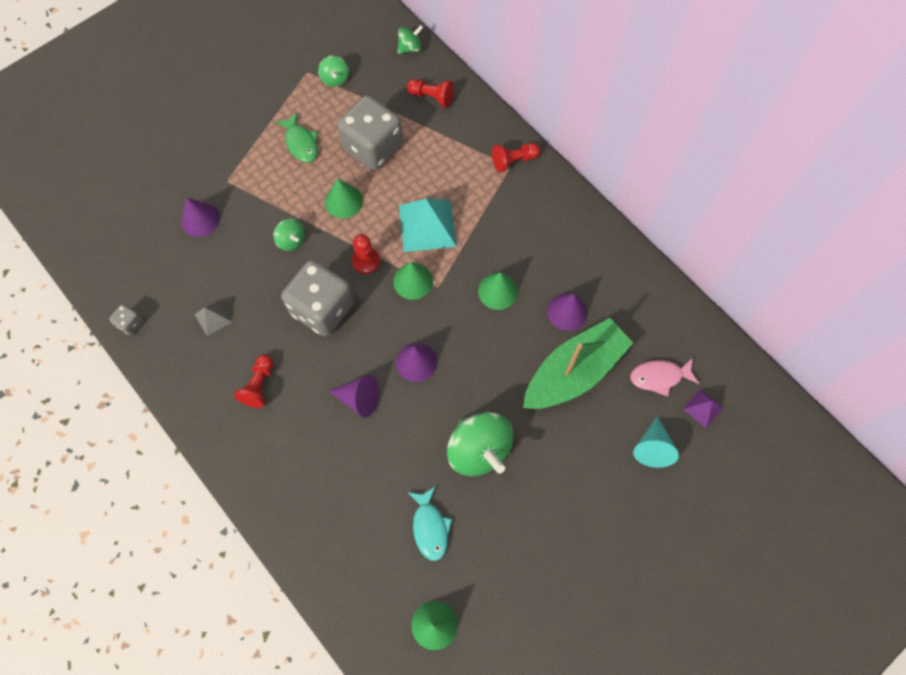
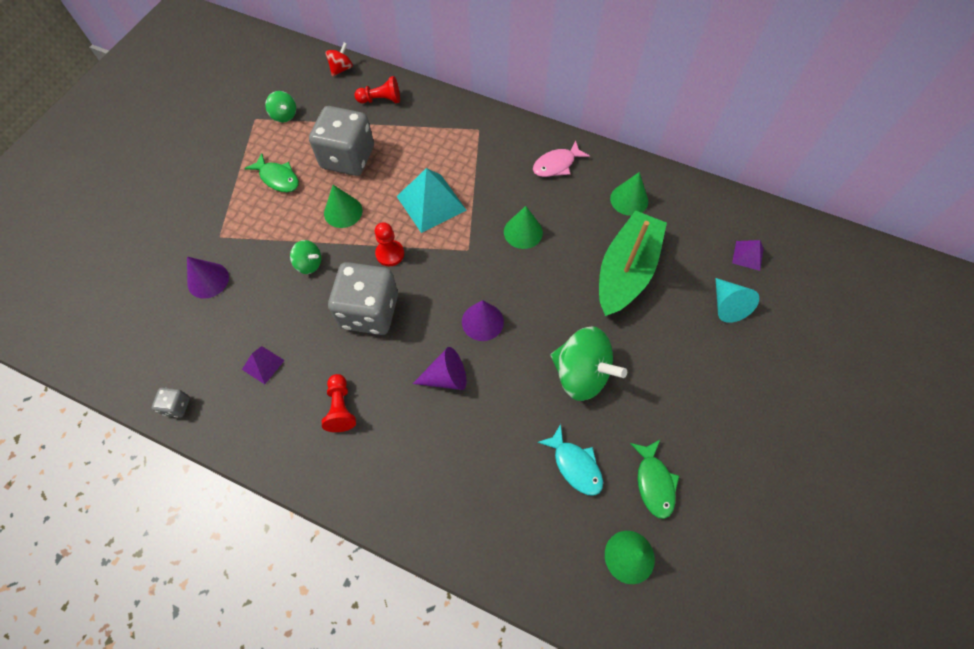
camera: 25 degrees left, 5 degrees down
grey pyramid [194,301,232,336] -> purple pyramid [242,346,285,384]
green cone [393,262,433,300] -> green cone moved to [610,172,648,216]
green spinning top [398,25,423,54] -> red spinning top [326,42,353,77]
red pawn [492,143,540,173] -> none
purple cone [547,293,588,331] -> none
pink fish [630,358,700,397] -> pink fish moved to [533,140,590,177]
none -> green fish [630,440,679,519]

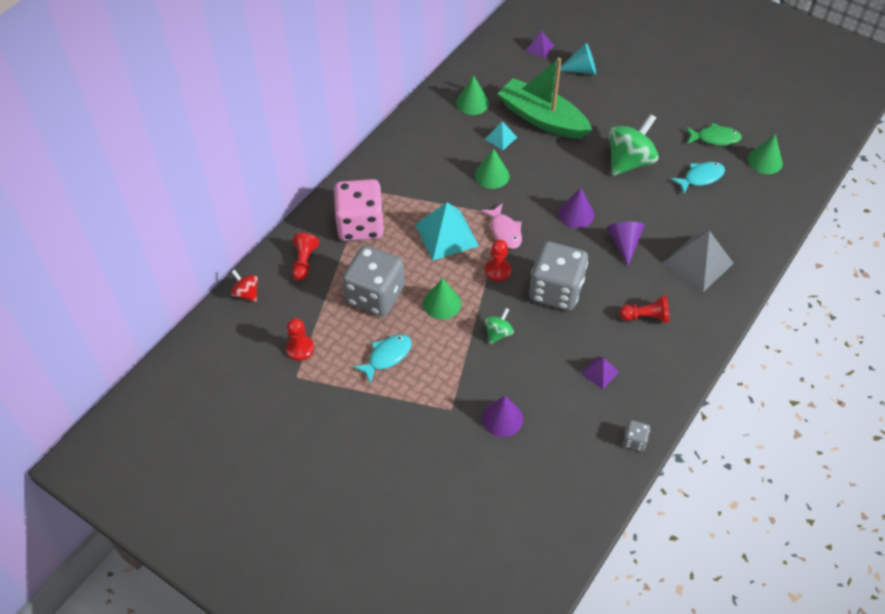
camera: 80 degrees left, 10 degrees down
green fish [244,153,299,192] -> turquoise fish [353,335,411,384]
green spinning top [265,91,296,123] -> red pawn [286,318,314,361]
pink fish [533,140,590,177] -> pink fish moved to [481,203,522,249]
none -> pink dice [334,179,384,241]
none -> turquoise pyramid [485,121,517,150]
none -> grey pyramid [663,231,734,292]

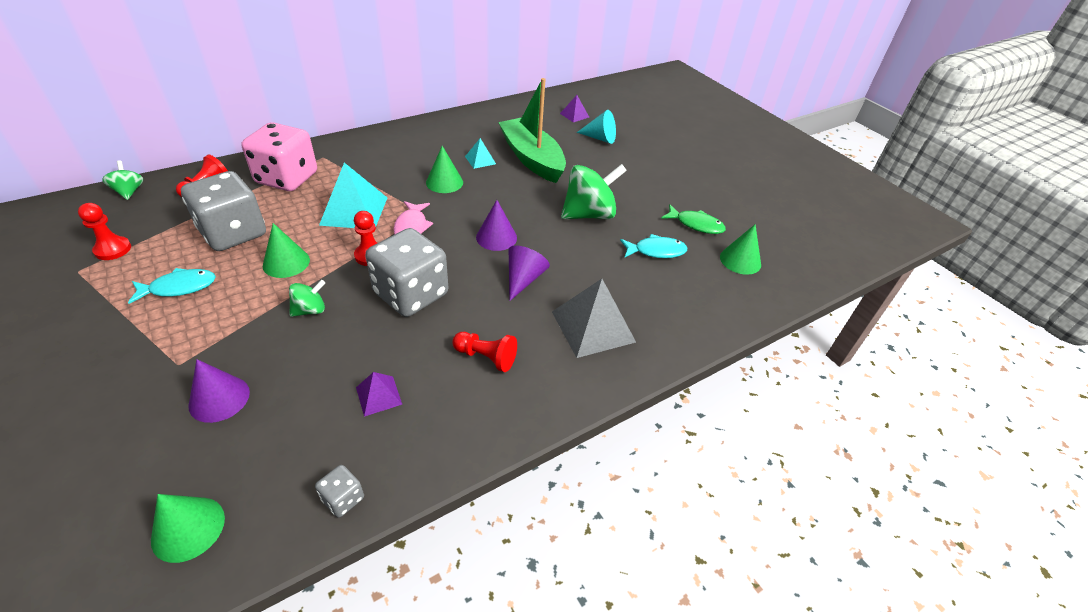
camera: 20 degrees right, 10 degrees down
red spinning top [231,270,258,302] -> green spinning top [102,160,143,200]
green cone [456,75,489,115] -> green cone moved to [151,494,225,563]

